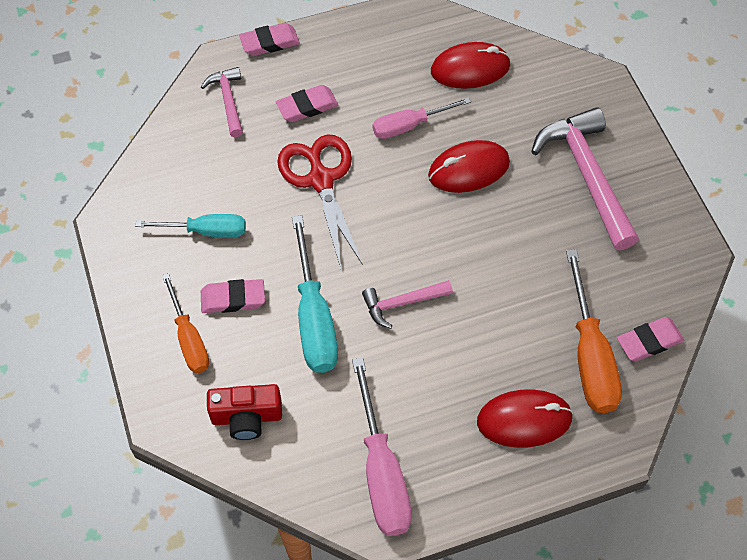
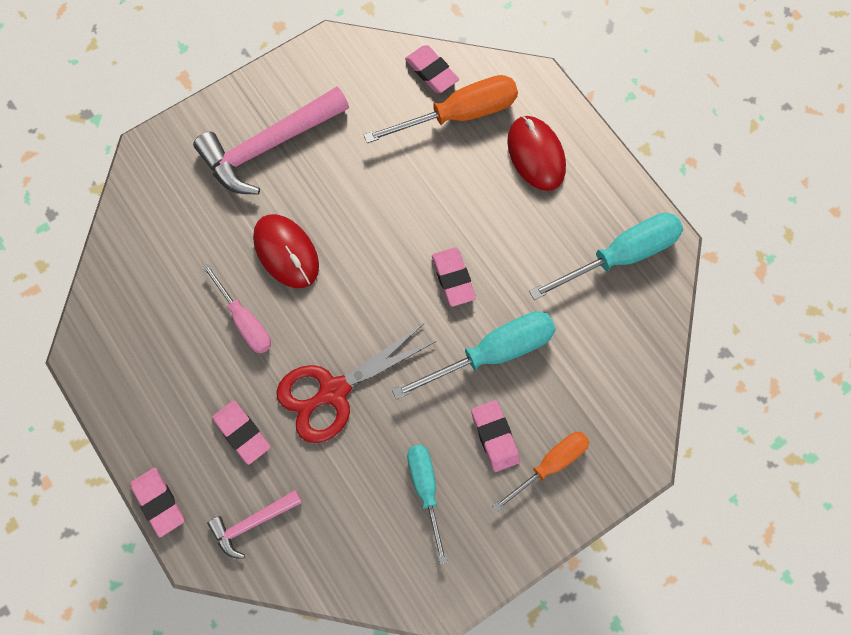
camera: 105 degrees left, 10 degrees up
red camera [207,384,282,440] -> none
pink screwdriver [352,357,412,536] -> turquoise screwdriver [529,213,683,300]
pink hammer [362,280,453,329] -> pink eraser [432,248,476,307]
red mouse [431,42,511,89] -> none

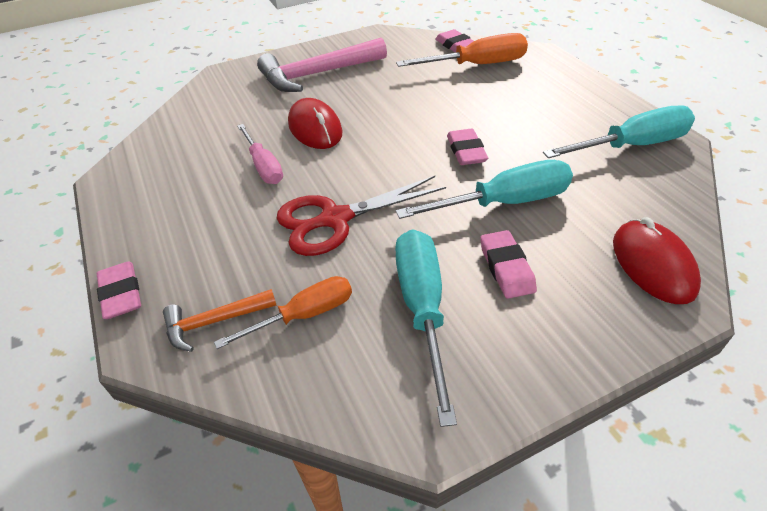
camera: 10 degrees right, 25 degrees down
pink hammer [207,490,302,559] -> orange hammer [163,289,277,352]
pink eraser [212,400,270,465] -> none
turquoise screwdriver [407,445,448,564] -> turquoise screwdriver [395,229,457,427], size x1.53
orange screwdriver [492,432,589,512] -> orange screwdriver moved to [214,276,352,349]
red mouse [507,116,566,191] -> red mouse moved to [613,217,701,304]

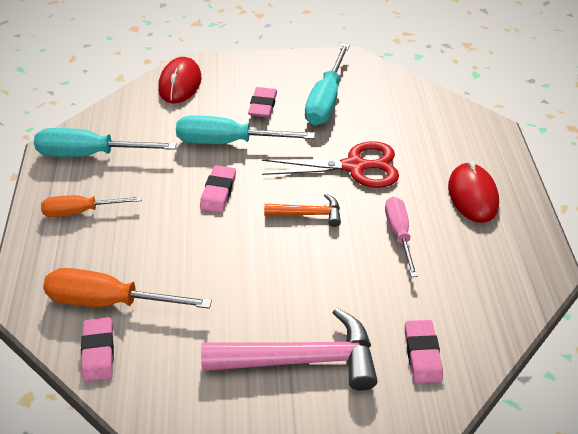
camera: 160 degrees left, 0 degrees up
pink eraser [96,261,141,319] -> pink eraser moved to [405,320,443,383]
orange hammer [163,289,277,352] -> orange hammer moved to [264,193,341,227]
orange screwdriver [214,276,352,349] -> orange screwdriver moved to [41,195,142,217]
red mouse [288,98,342,149] -> red mouse moved to [448,161,499,223]

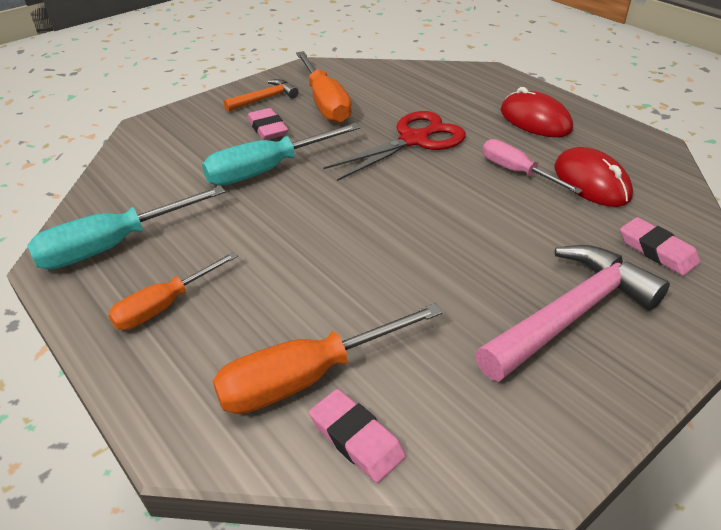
camera: 35 degrees left, 5 degrees down
red mouse [158,57,201,103] -> red mouse moved to [554,147,633,207]
pink eraser [200,165,236,213] -> none
orange hammer [264,193,341,227] -> orange hammer moved to [224,79,299,112]
turquoise screwdriver [305,43,350,125] -> orange screwdriver [296,51,352,123]

